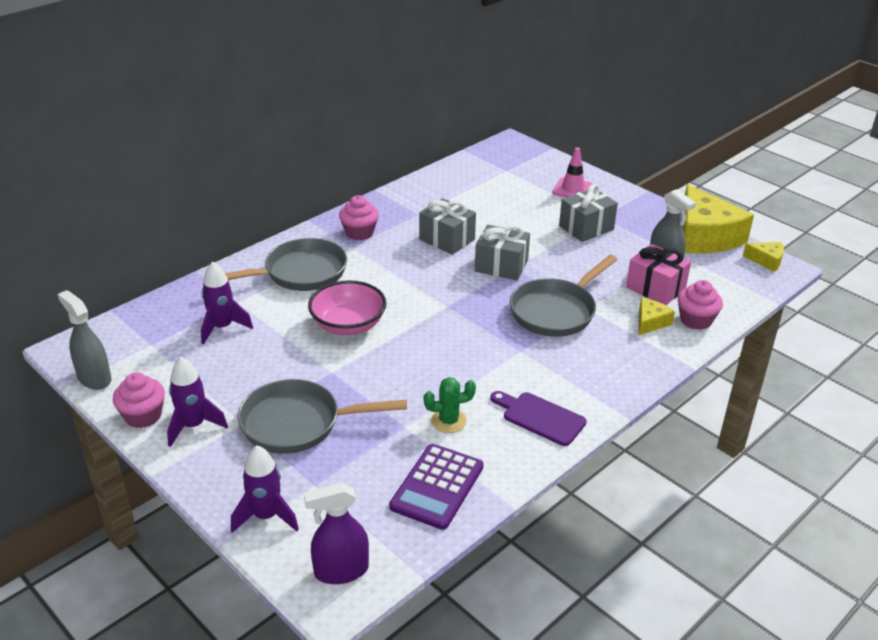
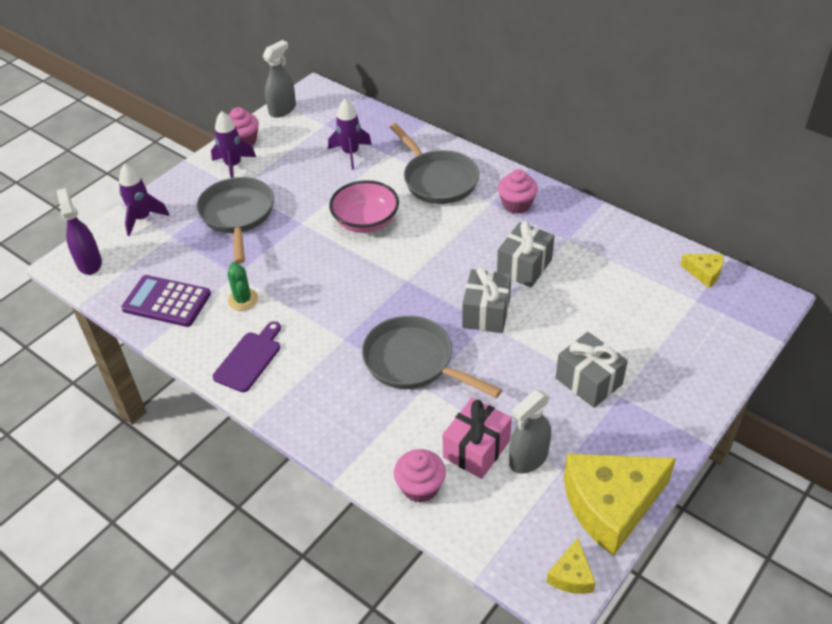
camera: 85 degrees right, 10 degrees up
pink traffic cone [553,147,593,197] -> none
yellow cheese [639,298,675,335] -> yellow cheese moved to [680,254,724,288]

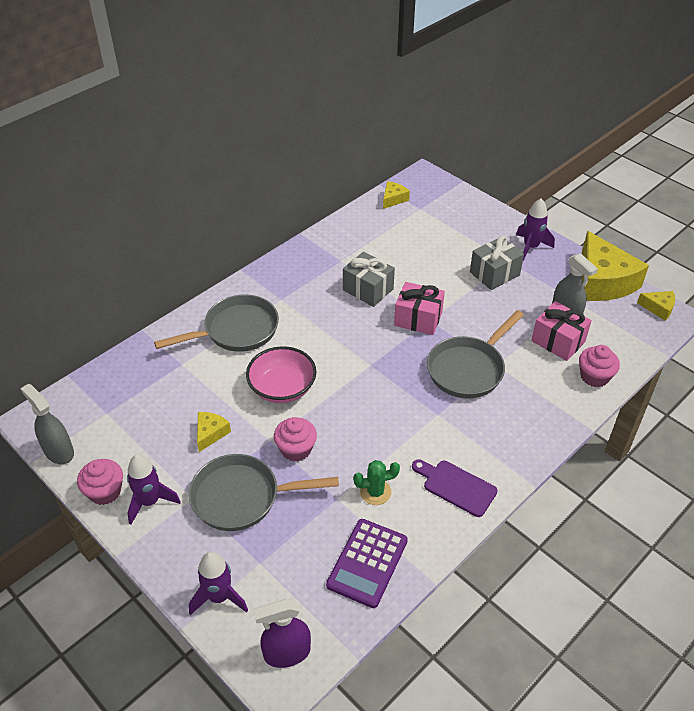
camera: 85 degrees left, 0 degrees up
purple rocket [328,99,372,170] -> purple rocket moved to [516,199,555,261]
grey gift [462,267,511,333] -> pink gift [394,282,445,335]
pink cupcake [498,169,538,214] -> pink cupcake moved to [274,417,317,462]
none -> yellow cheese [197,412,231,452]

